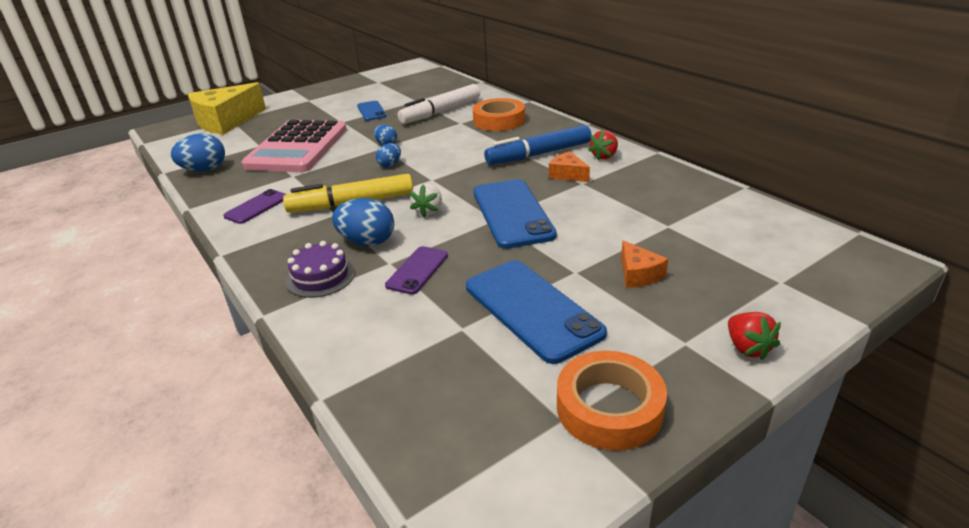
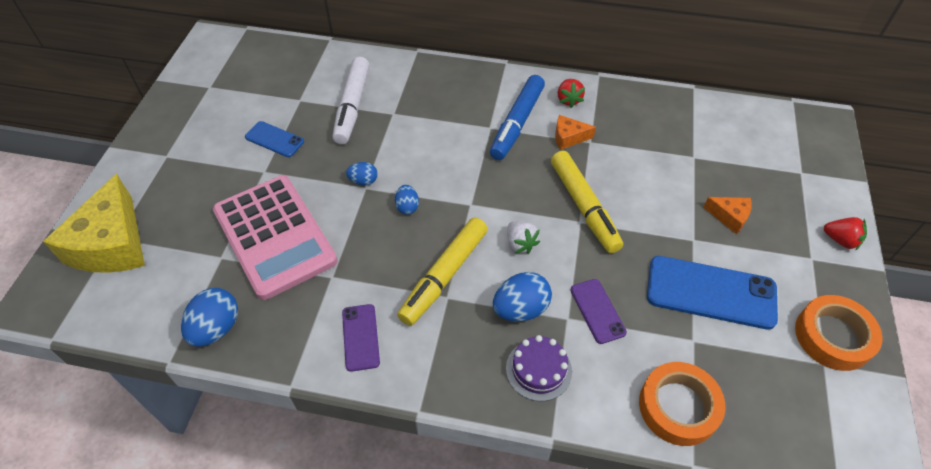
camera: 45 degrees left, 20 degrees up
orange tape [473,98,525,131] -> orange tape moved to [639,362,725,446]
blue phone [473,179,557,249] -> yellow marker [551,151,623,253]

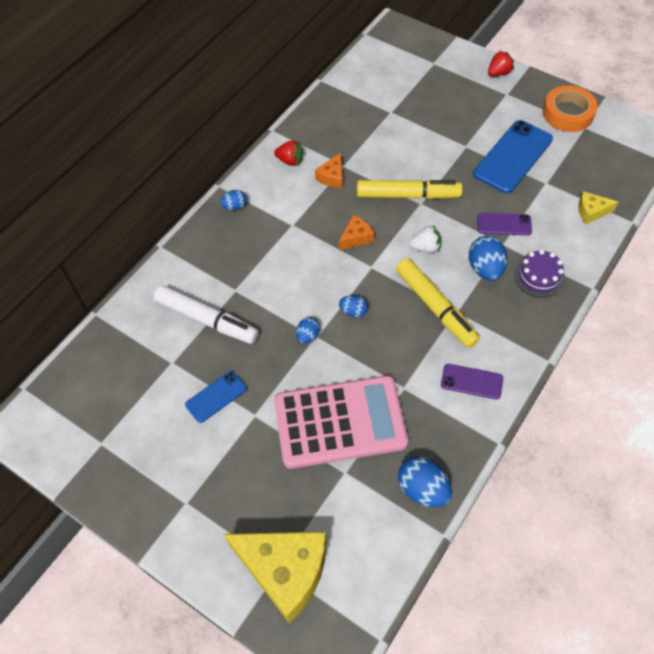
camera: 65 degrees left, 5 degrees up
blue marker [490,75,545,160] -> none
orange tape [639,362,725,446] -> yellow cheese [578,191,618,224]
orange cheese [703,197,752,234] -> orange cheese moved to [339,215,374,250]
none -> blue egg [220,190,247,210]

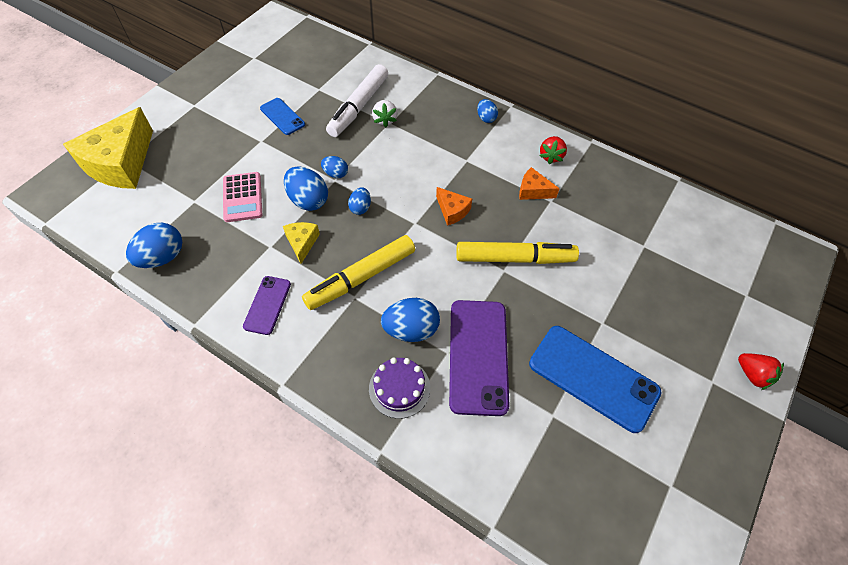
camera: 85 degrees right, 0 degrees up
pink calculator [274,376,408,469] -> pink calculator [223,172,262,222], size x0.51
yellow marker [357,180,463,199] -> yellow marker turned 90 degrees counterclockwise [456,242,579,264]
white strawberry [409,225,441,253] -> white strawberry moved to [372,100,397,127]
purple phone [477,213,532,235] -> purple phone [449,300,510,416], size x1.84
orange tape [543,85,597,132] -> none
yellow cheese [578,191,618,224] -> yellow cheese moved to [283,222,320,264]
none -> blue egg [284,167,328,211]

